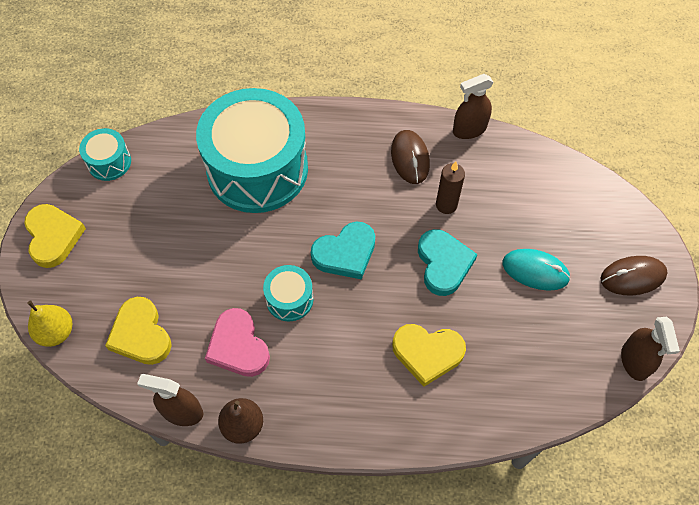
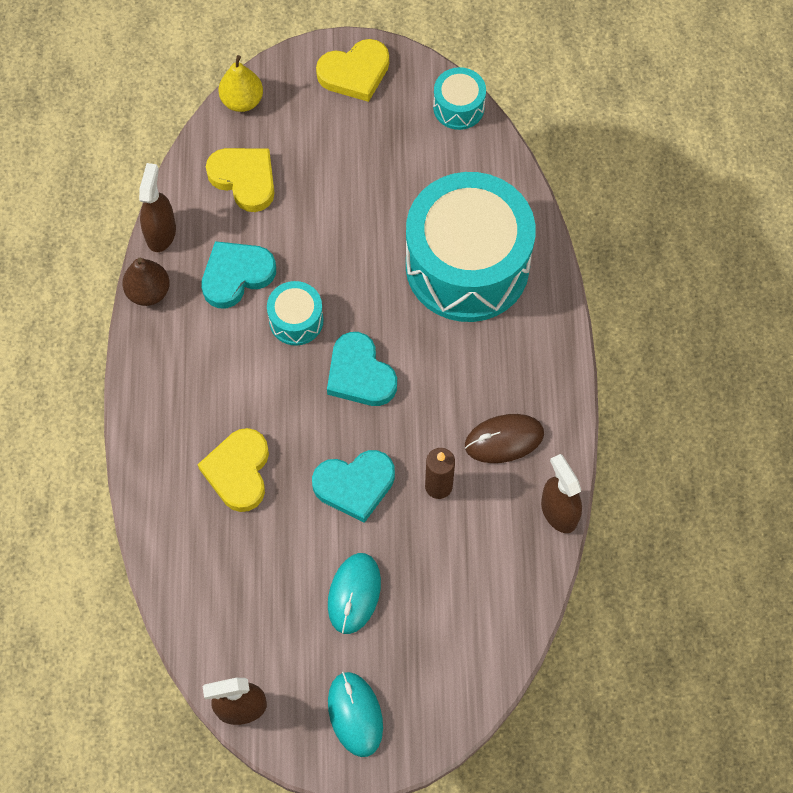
camera: 85 degrees right, 5 degrees up
yellow heart [105,297,172,365] -> yellow heart turned 75 degrees clockwise [206,148,274,212]
pink heart [205,308,270,377] -> turquoise heart [201,241,276,308]
brown mouse [600,256,668,296] -> turquoise mouse [328,672,383,757]

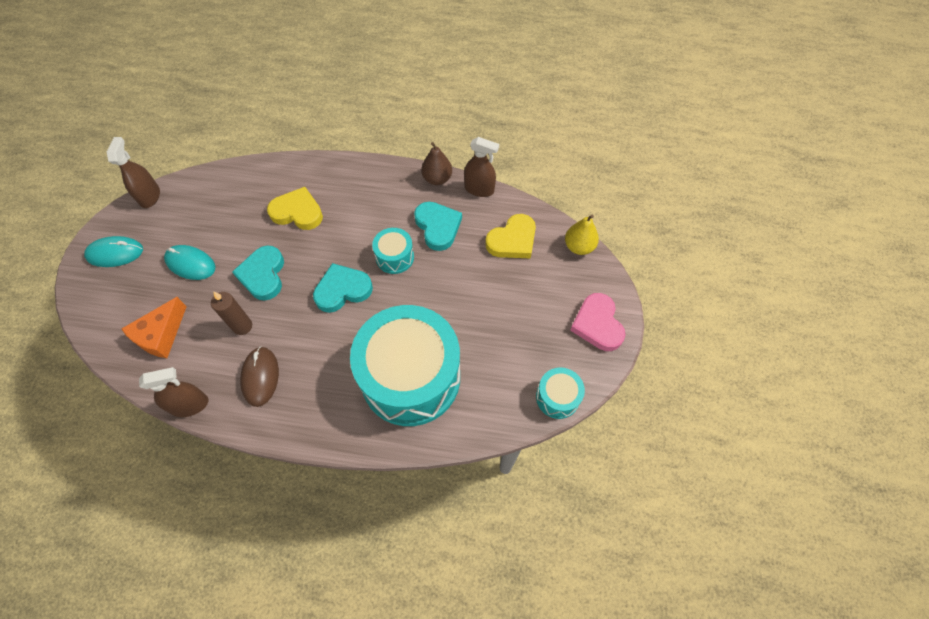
camera: 100 degrees right, 5 degrees down
yellow heart [316,39,389,102] -> pink heart [570,293,625,351]
none -> orange cheese [121,297,187,358]

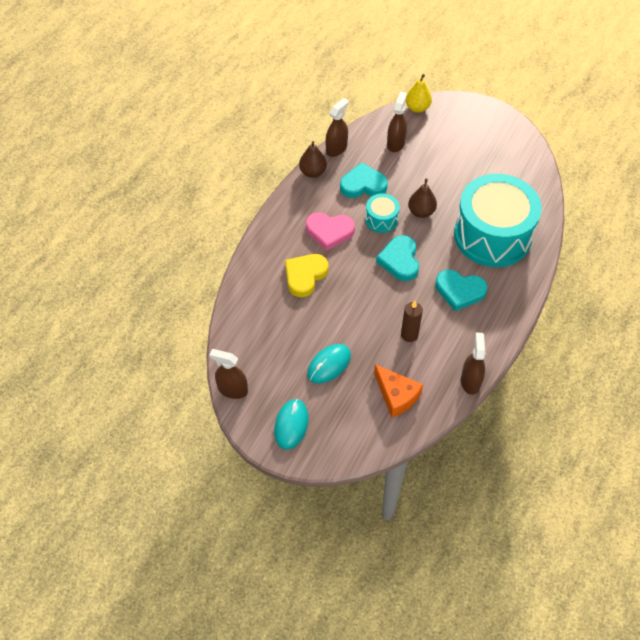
camera: 70 degrees left, 5 degrees down
turquoise heart [232,246,284,301] -> turquoise heart moved to [436,270,487,311]
brown mouse [240,347,279,407] -> none
yellow heart [485,214,536,259] -> brown spray bottle [387,92,407,152]
turquoise drum [536,367,585,419] -> none
pink heart [570,293,625,351] -> pink heart moved to [306,213,355,251]
none -> brown pear [408,178,437,218]

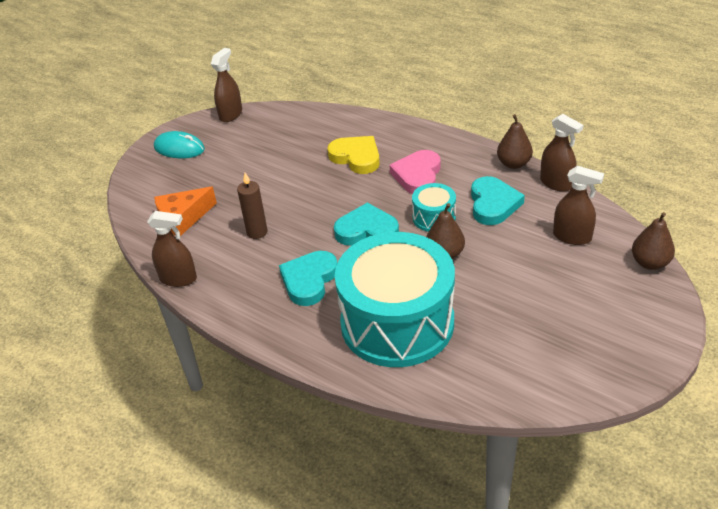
camera: 100 degrees right, 15 degrees down
turquoise mouse [307,344,351,384] -> none
yellow pear [406,74,432,113] -> brown pear [632,212,675,270]

